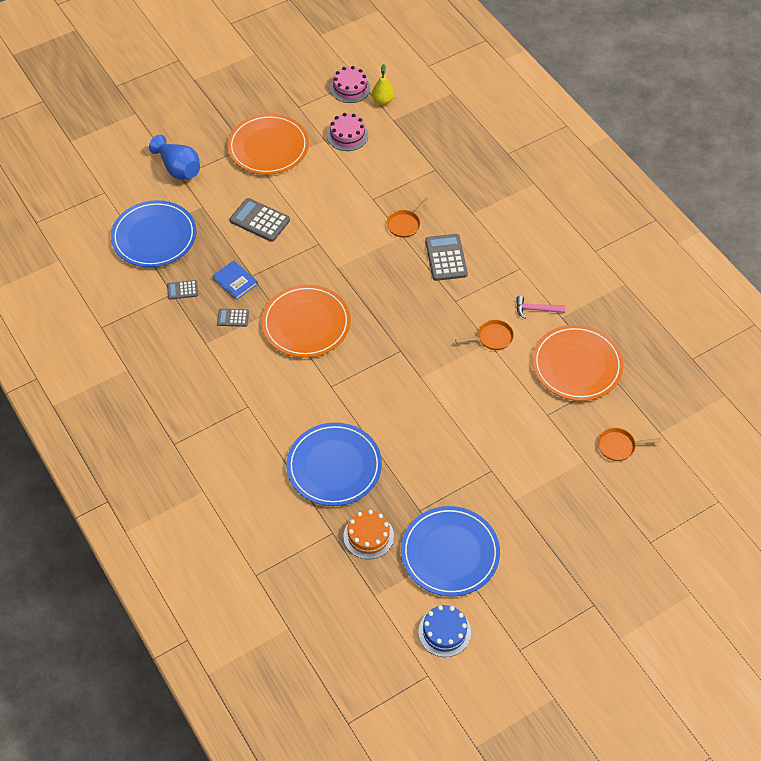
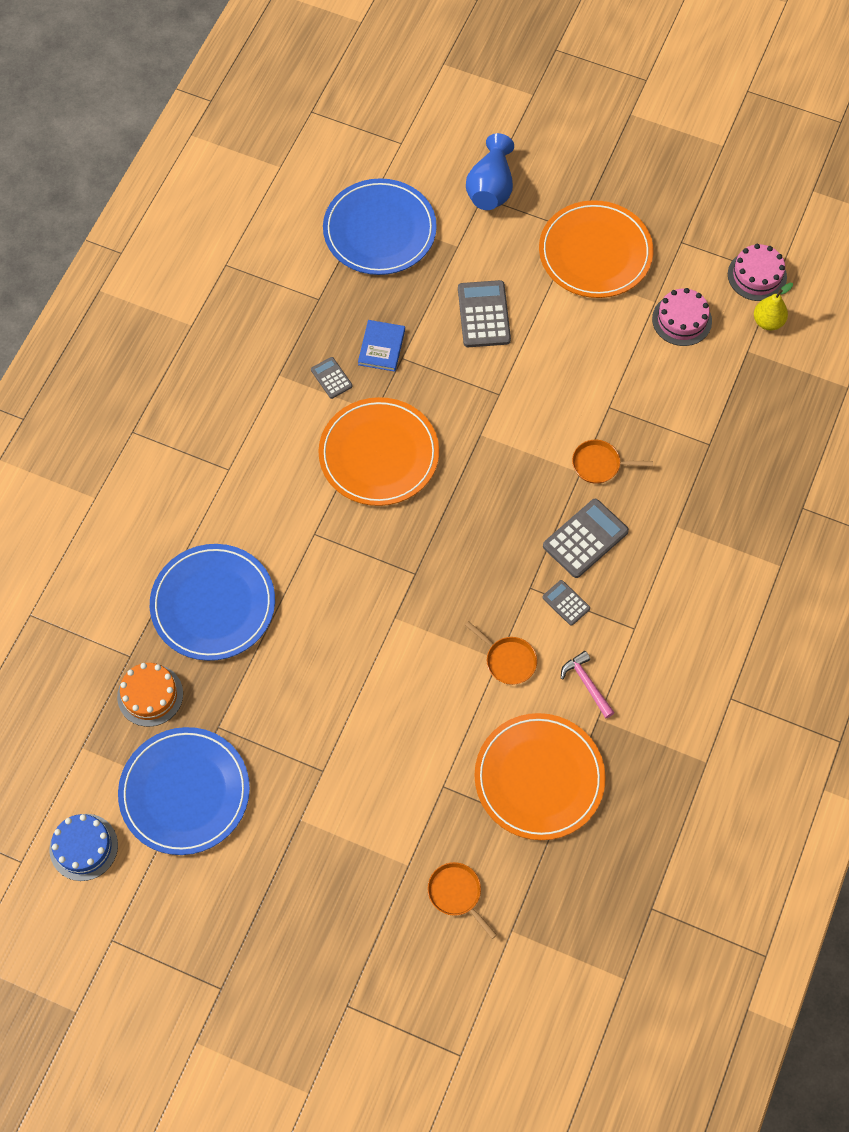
camera: 55 degrees right, 10 degrees up
grey calculator [167,280,198,300] -> grey calculator moved to [542,580,590,626]

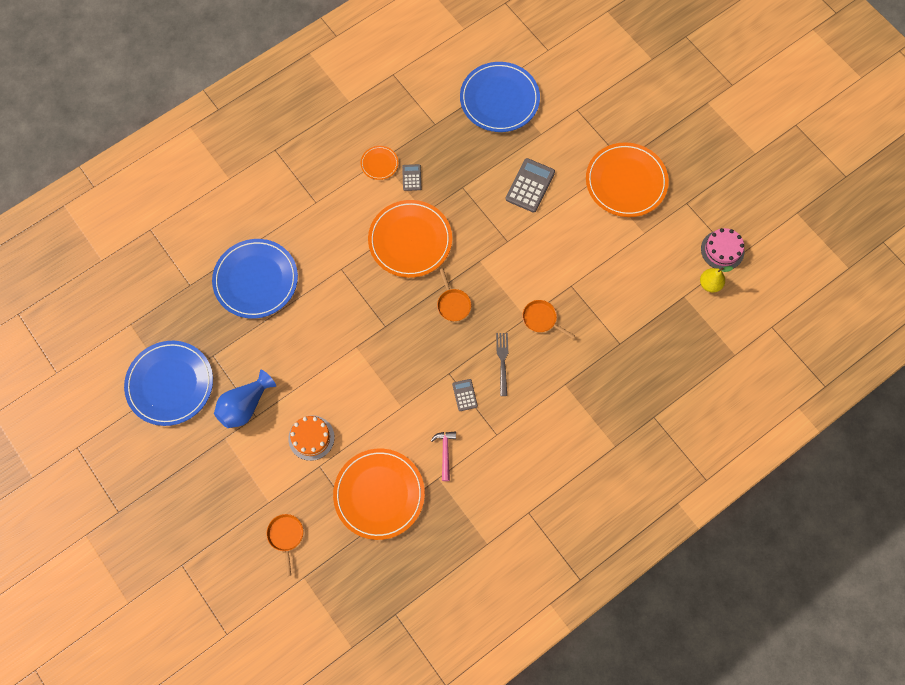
camera: 30 degrees right, 5 degrees up
blue cake [50,814,118,881] -> none
orange cake [117,663,183,727] -> orange cake moved to [288,415,335,461]
blue book [358,320,405,372] -> none
orange pan [465,621,537,685] -> orange pan moved to [437,269,471,321]
blue vase [466,133,514,210] -> blue vase moved to [214,370,276,428]
grey calculator [543,499,629,578] -> grey fork [496,333,508,396]
pink cake [652,288,712,346] -> none
none -> orange plate [361,146,398,180]

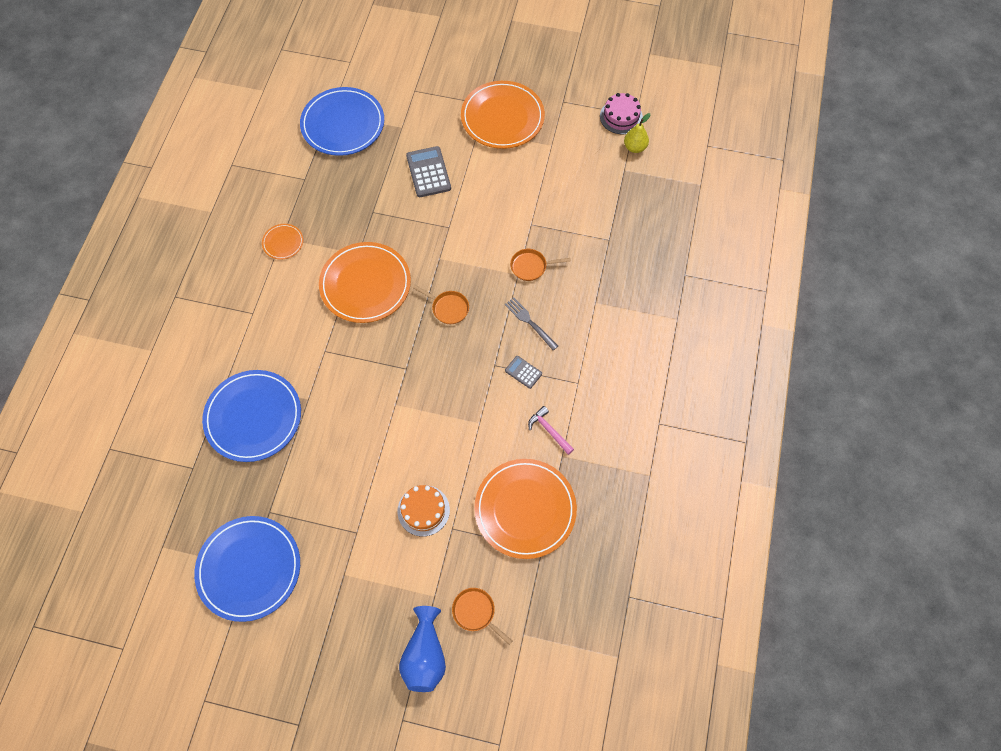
camera: 40 degrees left, 5 degrees down
blue vase [214,370,276,428] -> blue vase moved to [399,606,446,692]
grey calculator [402,164,421,191] -> none

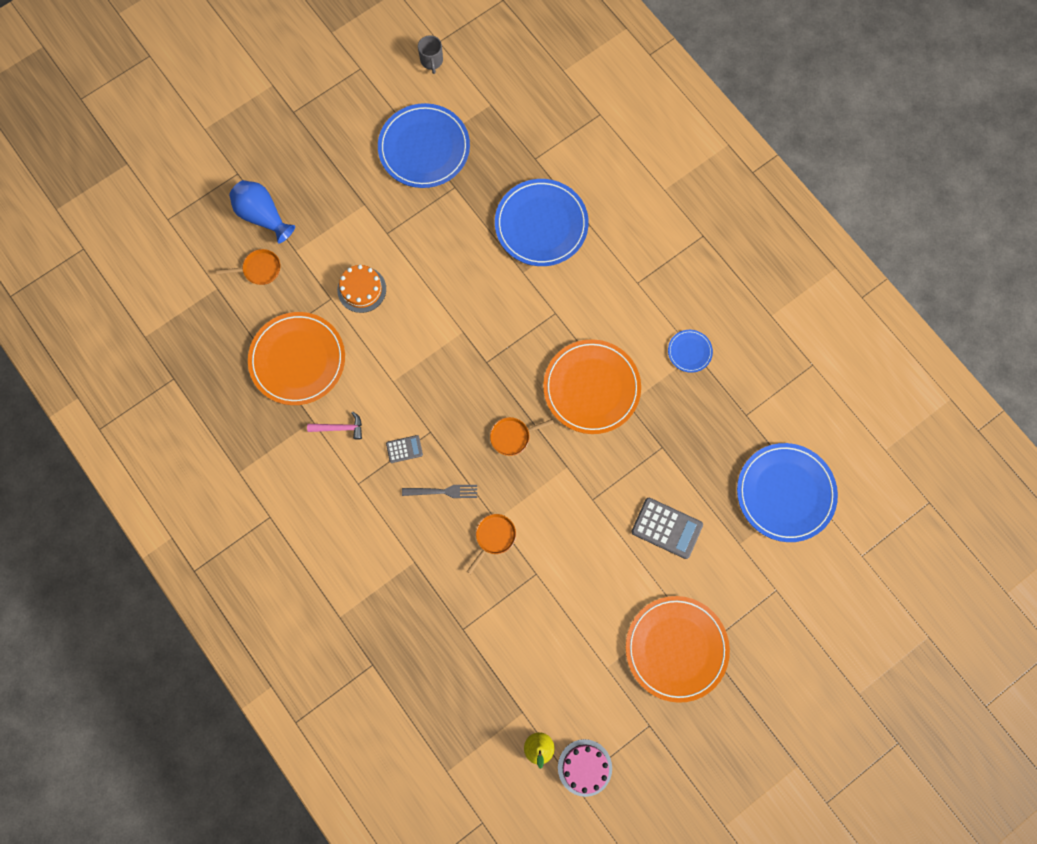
camera: 130 degrees right, 10 degrees up
orange plate [262,224,303,260] -> blue plate [668,330,713,373]
none -> grey mug [418,35,443,74]

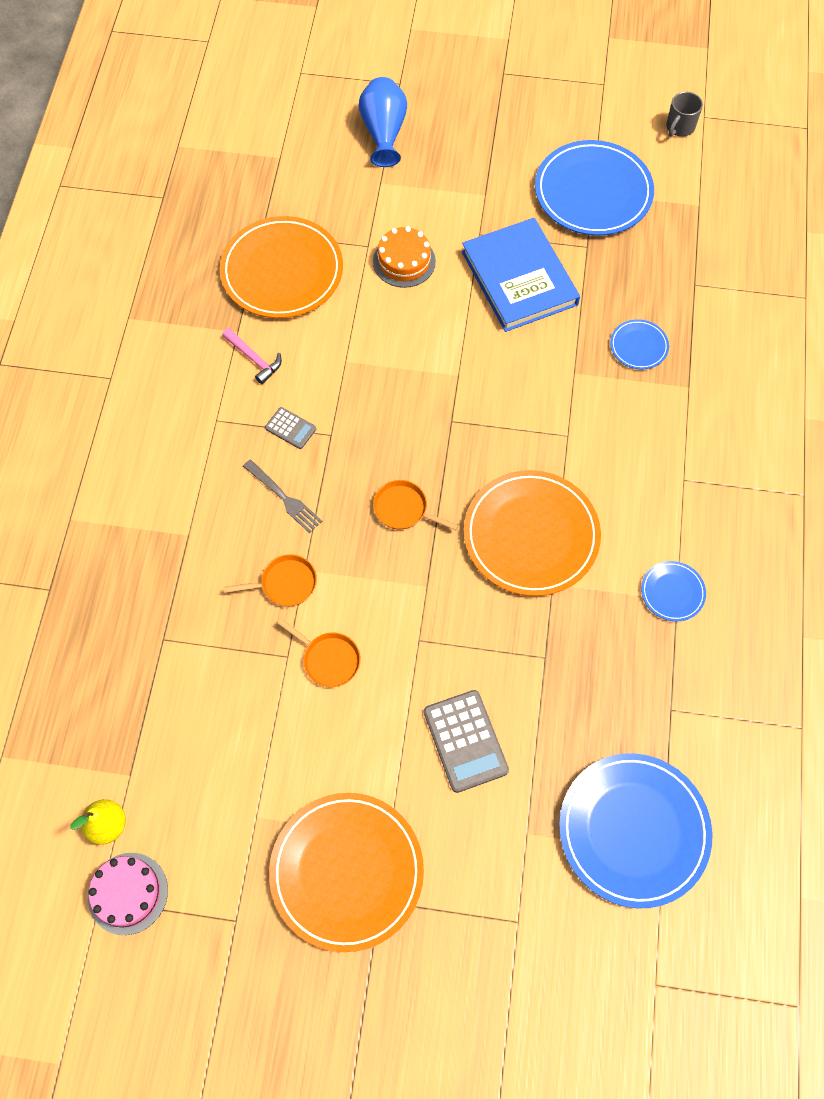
camera: 45 degrees right, 10 degrees down
orange pan [216,249,280,285] -> orange pan moved to [277,619,361,687]
blue plate [495,179,589,266] -> blue plate [610,319,669,369], size x0.46
none -> blue book [462,218,580,332]

